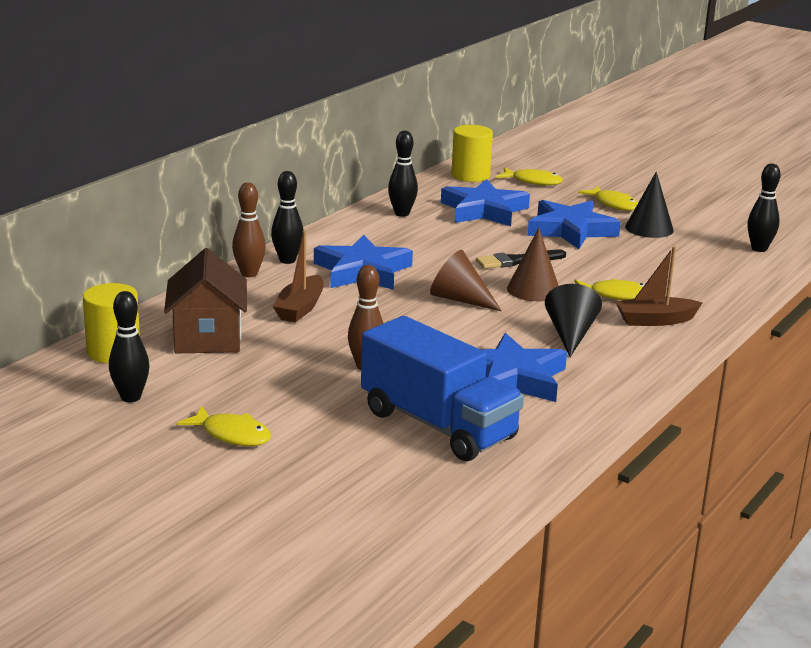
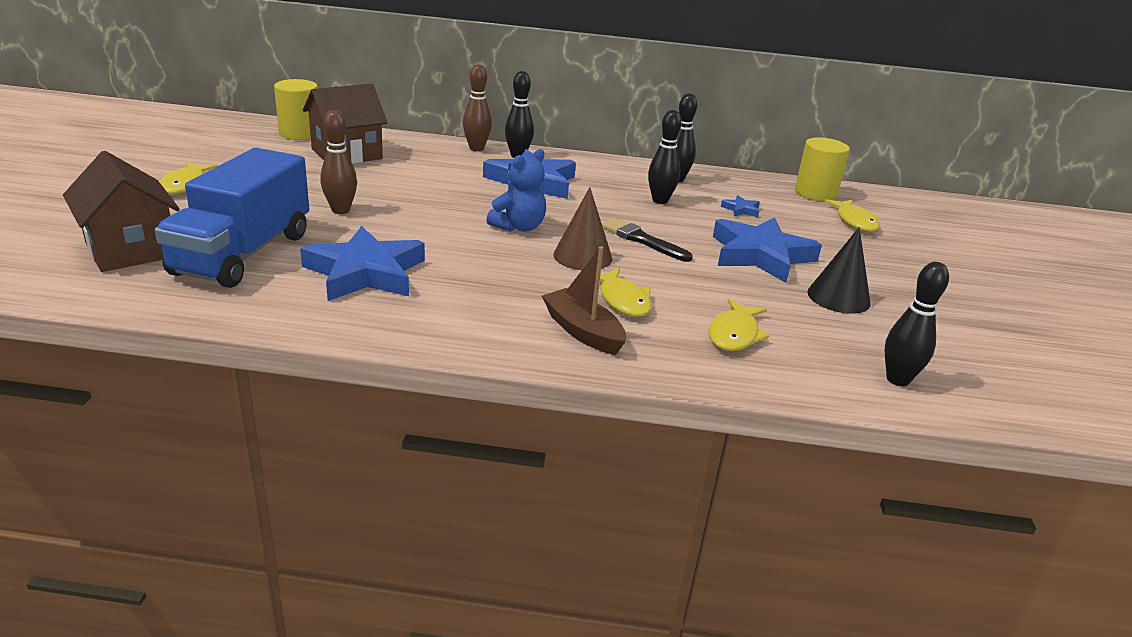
camera: 60 degrees right, 5 degrees up
black bowling pin [109,291,149,402] -> black bowling pin moved to [648,110,682,204]
brown boat [272,231,323,322] -> none
brown cone [430,250,502,311] -> blue teddy bear [486,149,546,232]
blue star [441,179,530,226] -> blue star [721,195,760,217], size x0.41
black cone [545,284,602,357] -> none
yellow fish [578,186,638,211] -> yellow fish moved to [708,299,770,351]
none -> brown house [63,151,180,272]

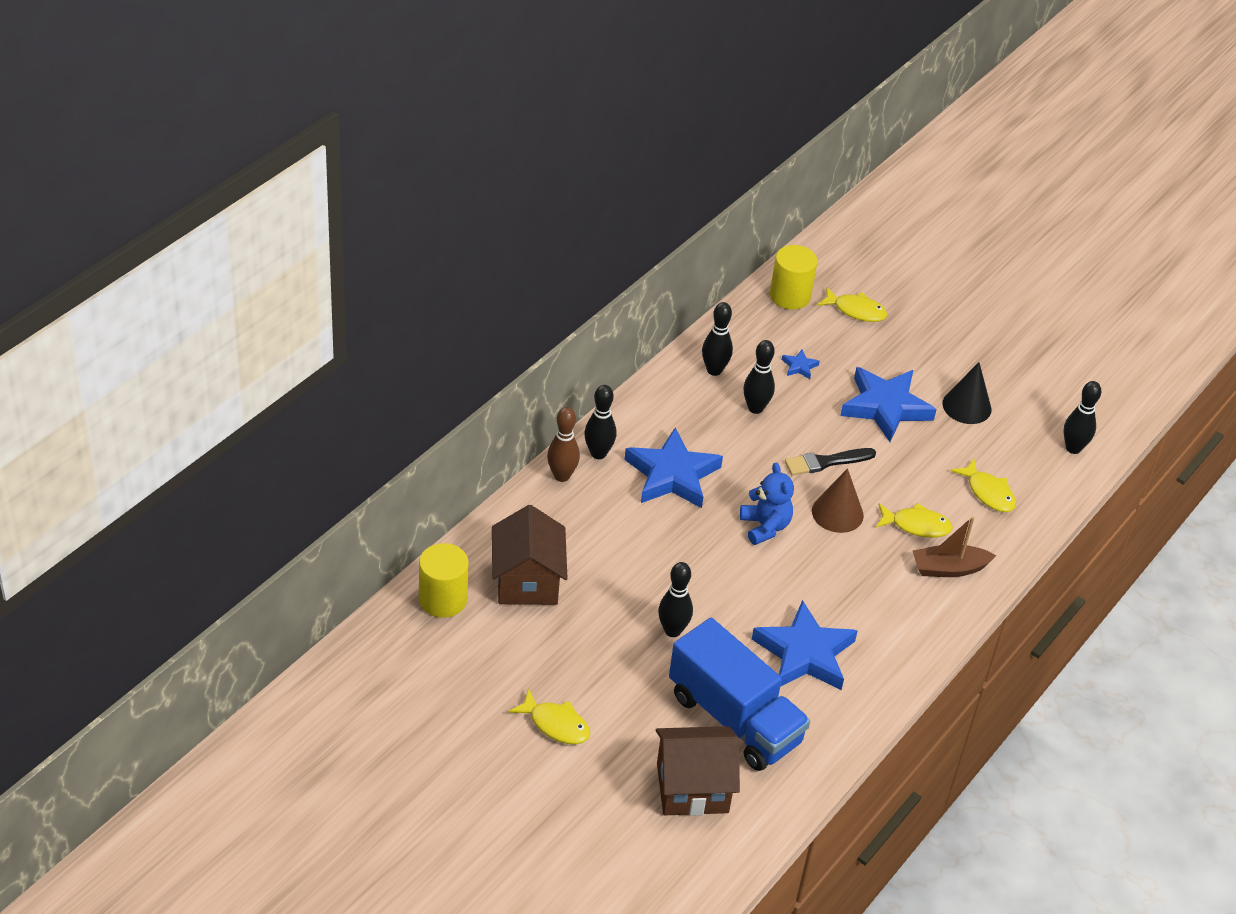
camera: 60 degrees left, 15 degrees up
brown bowling pin [321,110,357,214] -> black bowling pin [658,562,693,637]

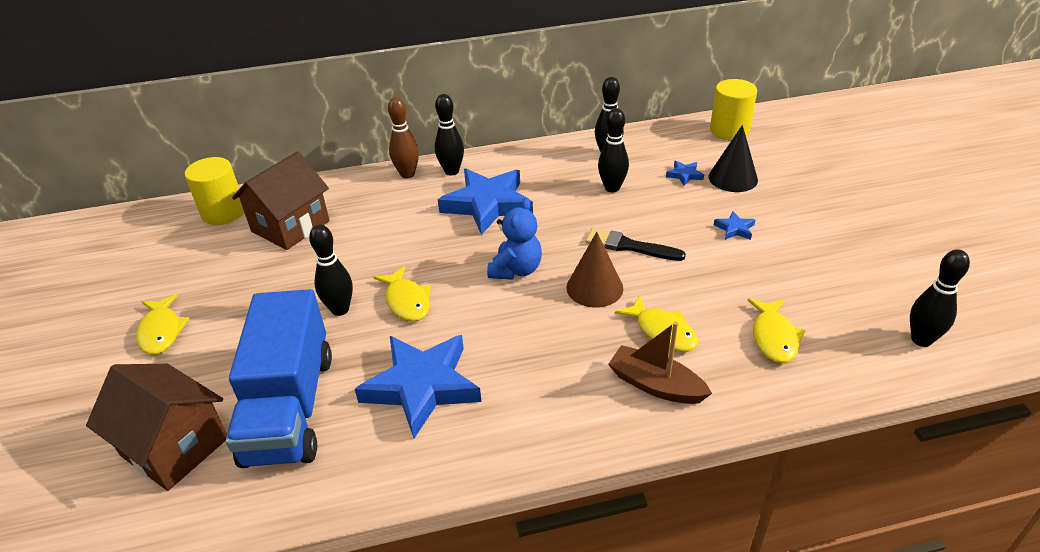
camera: 45 degrees right, 5 degrees down
yellow fish [817,287,887,322] -> yellow fish moved to [374,266,431,322]
blue star [840,367,937,442] -> blue star [714,211,755,240], size x0.41
black cone [942,362,992,424] -> black cone moved to [709,125,758,192]

